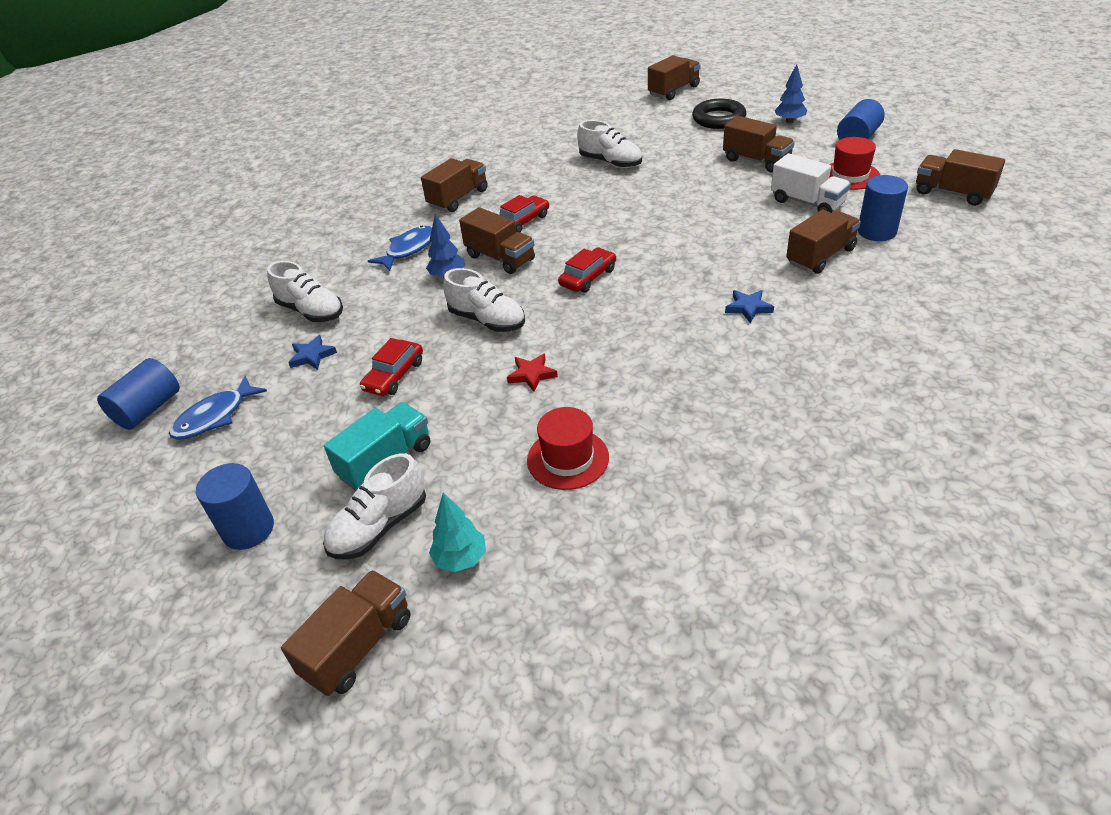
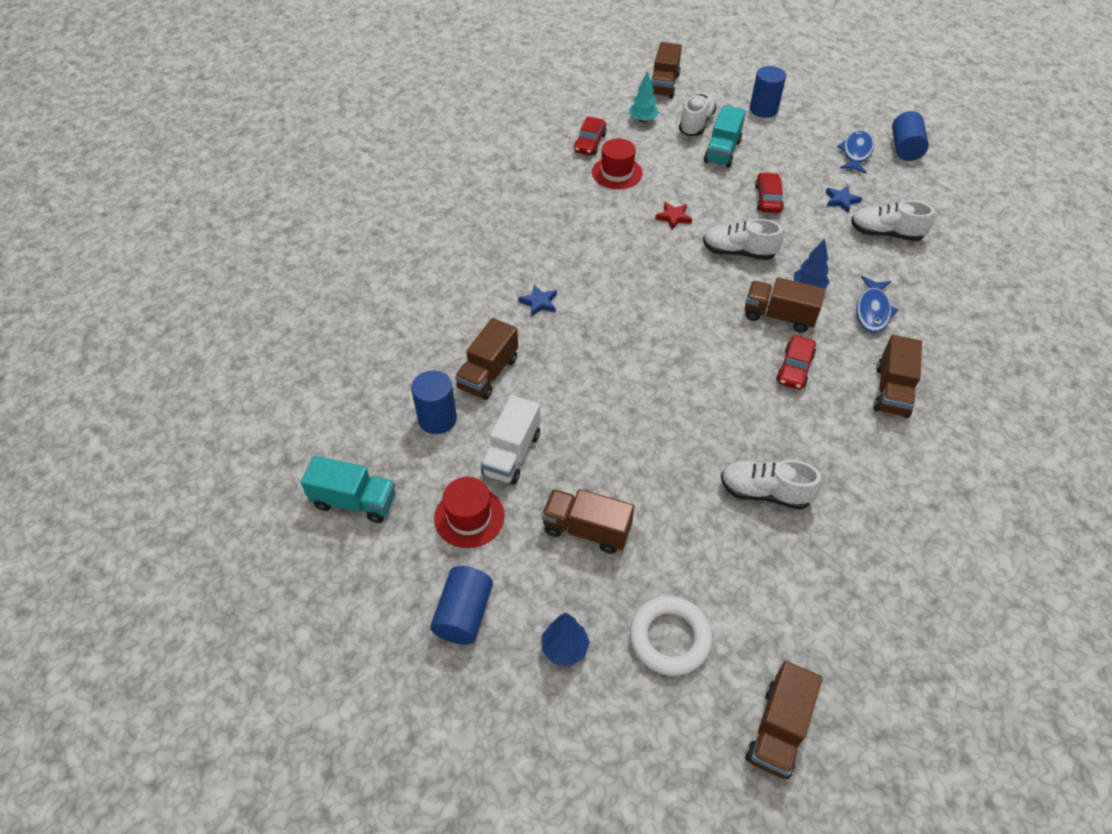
camera: 155 degrees right, 10 degrees up
red car [558,247,616,292] -> red car moved to [574,116,607,155]
black ring [692,99,747,129] -> white ring [630,596,712,676]
white truck [771,153,851,213] -> white truck turned 90 degrees counterclockwise [481,395,541,485]
brown truck [916,149,1005,206] -> turquoise truck [301,456,396,523]

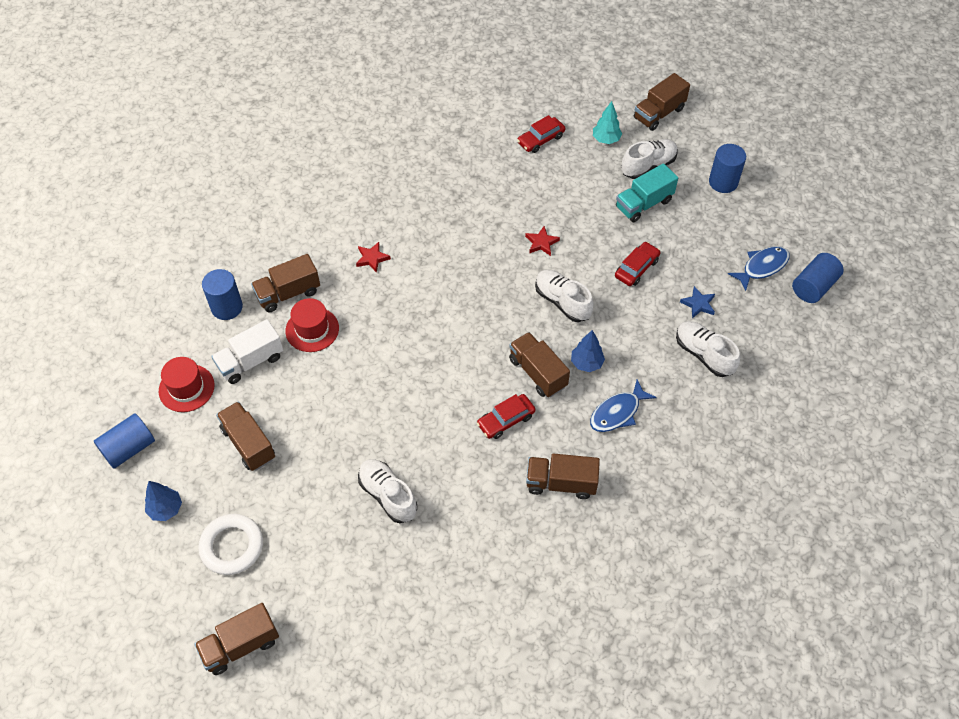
camera: 35 degrees right, 5 degrees up
turquoise truck [301,456,396,523] -> none
blue star [518,284,557,317] -> red star [356,242,391,273]
red hat [592,138,643,189] -> red hat moved to [285,298,339,352]
brown truck [873,335,922,418] -> brown truck turned 45 degrees clockwise [526,453,600,499]

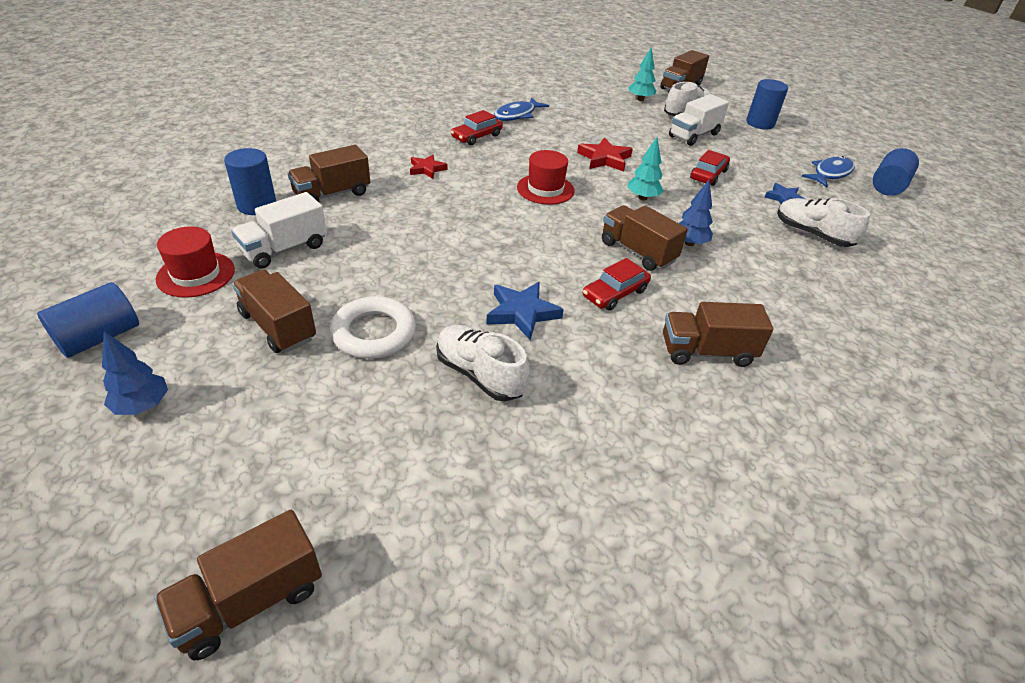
camera: 10 degrees left, 15 degrees down
white ring [198,514,263,575] -> white ring moved to [330,296,416,359]
red hat [285,298,339,352] -> red hat moved to [517,150,575,205]
red car [517,115,565,153] -> red car moved to [451,110,503,145]
red star [525,226,560,256] -> red star [577,137,633,171], size x1.51
white shoe [535,270,594,322] -> turquoise tree [627,137,664,201]
blue fish [590,379,657,432] -> blue fish moved to [494,98,549,121]
turquoise truck [616,163,678,222] -> white truck [669,94,729,146]
none -> blue star [486,282,564,340]

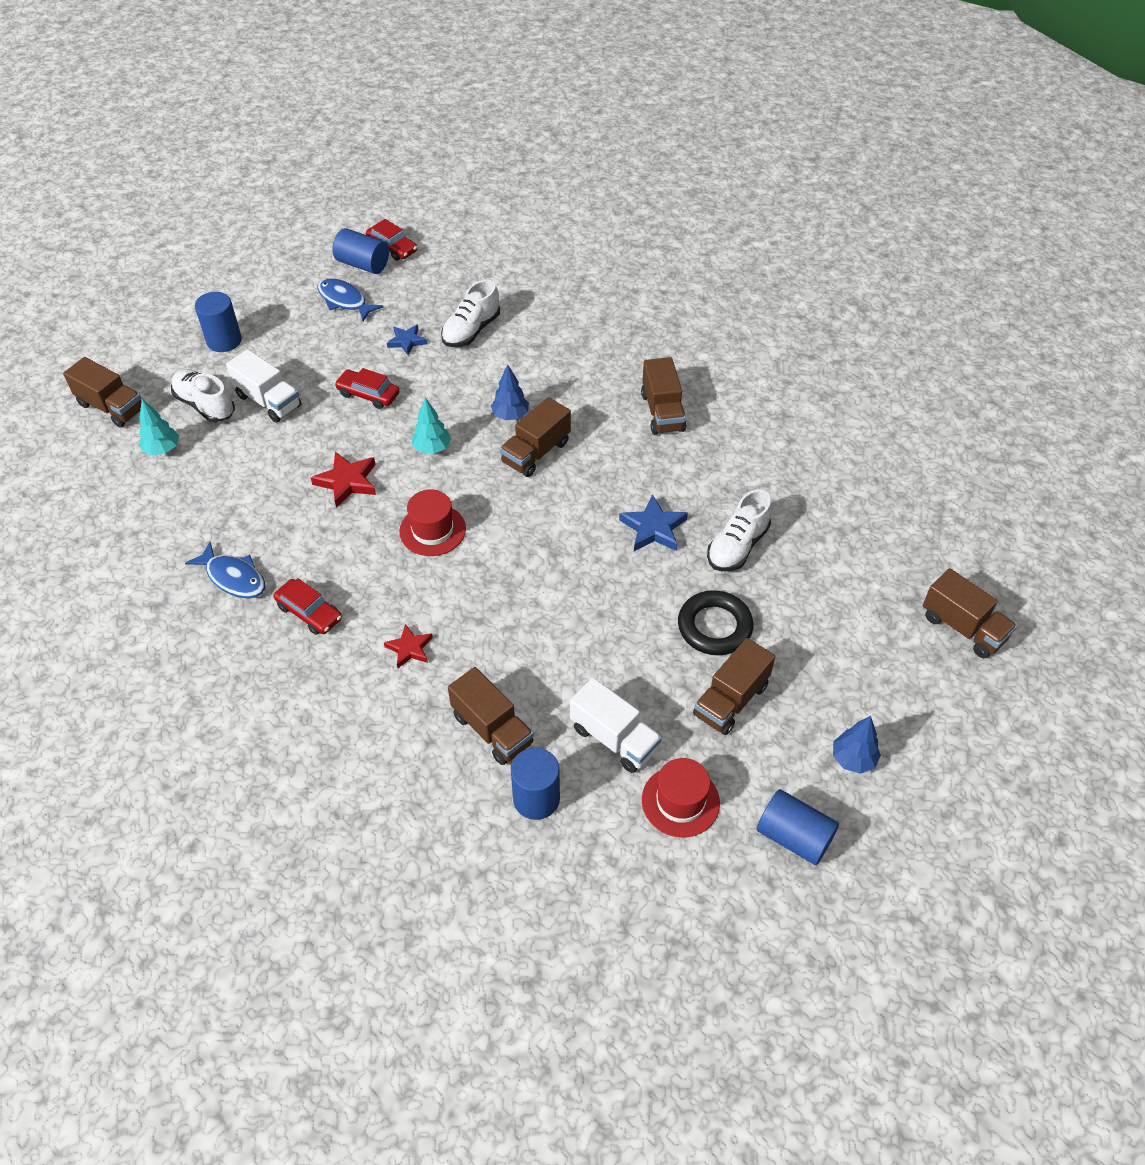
camera: 95 degrees left, 10 degrees up
white ring [330,296,416,359] -> black ring [678,590,754,655]
red car [583,258,651,310] -> red car moved to [366,219,417,261]

